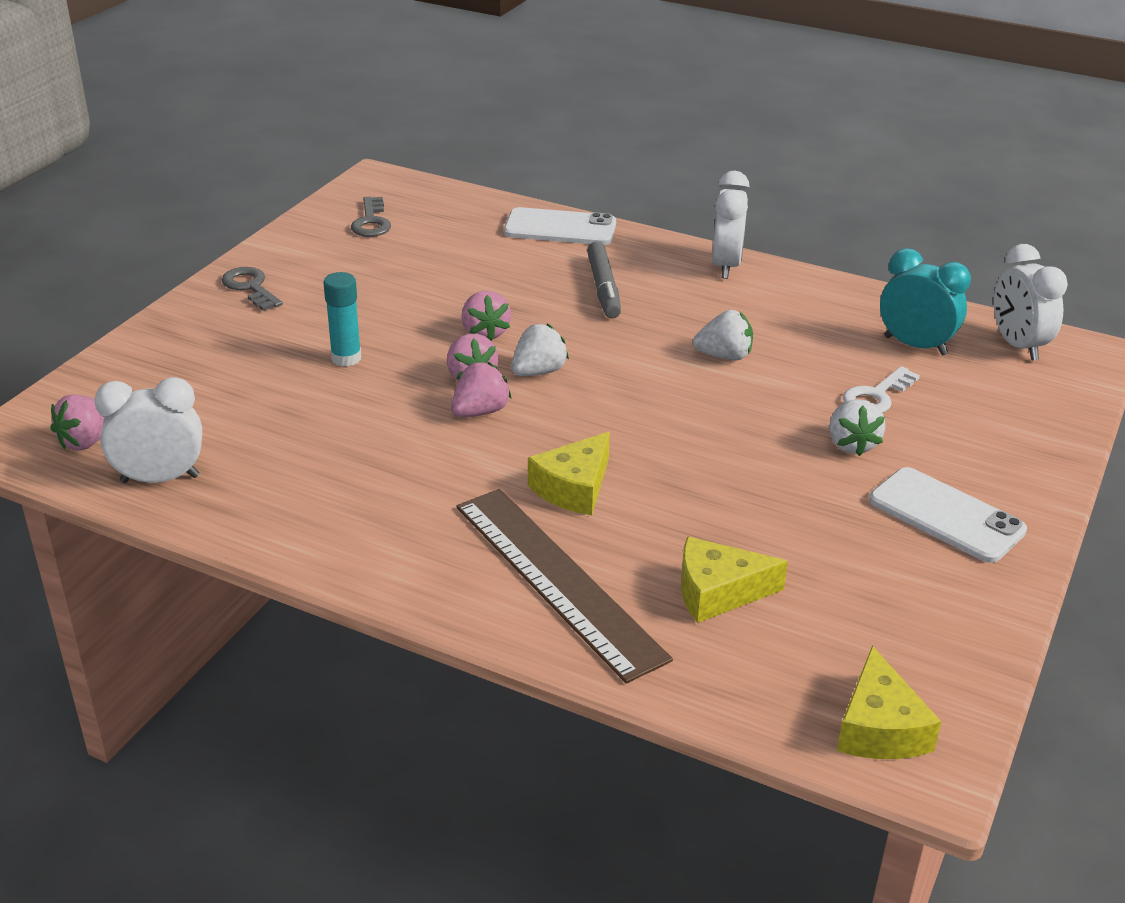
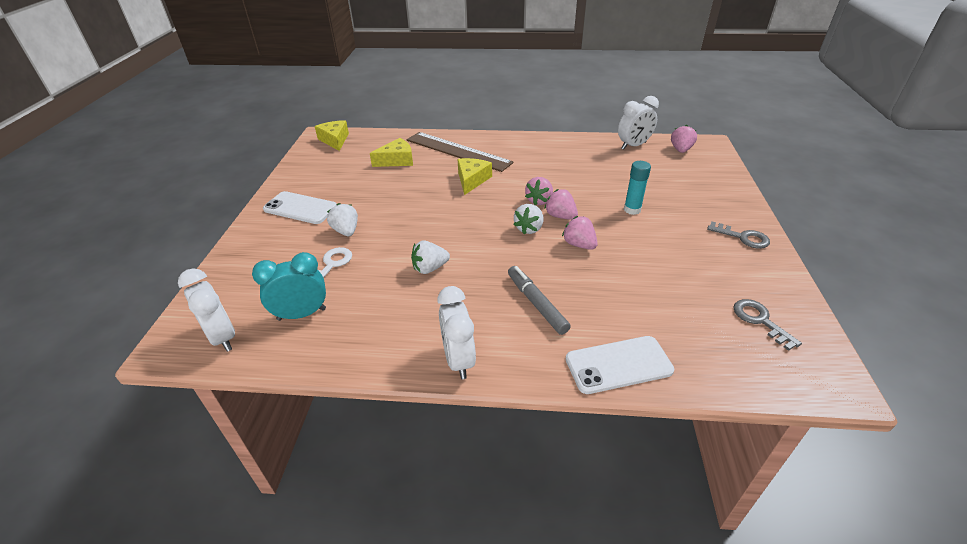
camera: 160 degrees right, 5 degrees up
turquoise clock [880,248,971,356] -> turquoise clock turned 150 degrees clockwise [252,252,326,321]

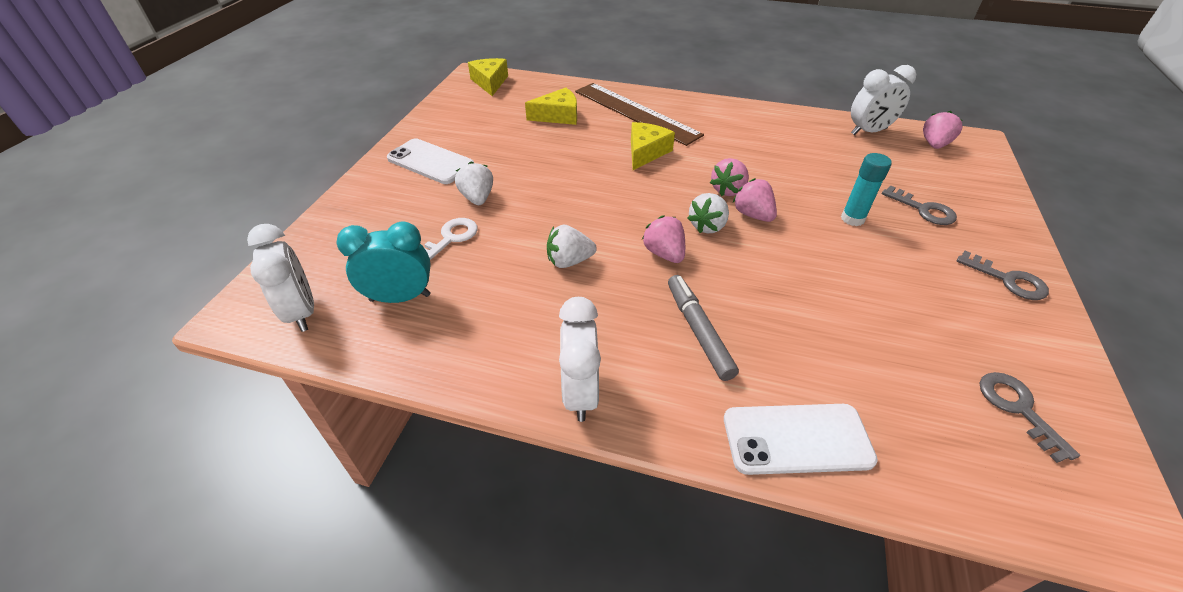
camera: 10 degrees right, 5 degrees up
pink strawberry [562,216,598,250] -> pink strawberry moved to [642,215,685,263]
none -> grey key [882,186,957,225]

